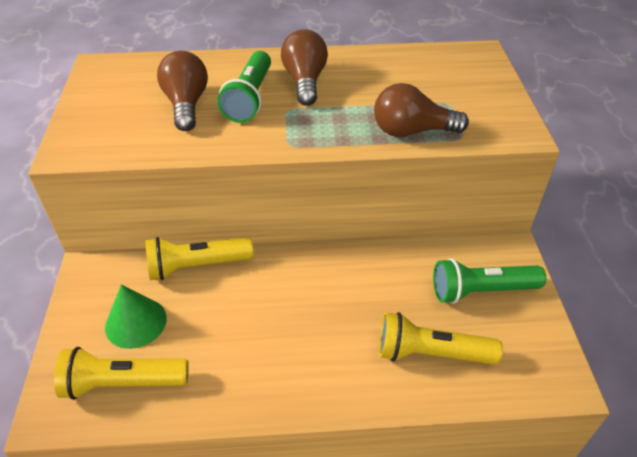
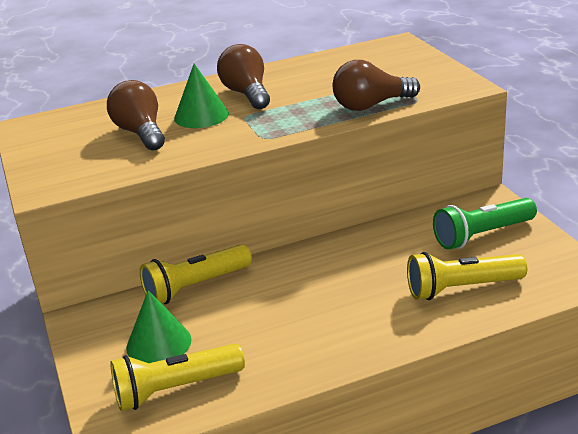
camera: 15 degrees left, 15 degrees down
green flashlight [217,51,271,123] -> green cone [174,64,229,128]

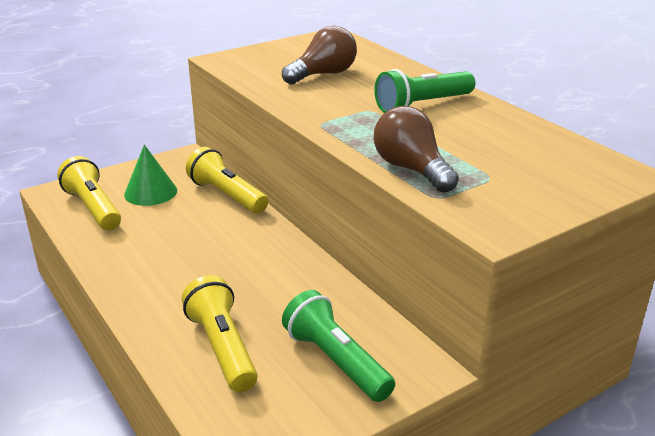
camera: 75 degrees right, 0 degrees up
green cone [174,64,229,128] -> none
brown light bulb [217,44,270,109] -> green flashlight [374,69,475,113]

